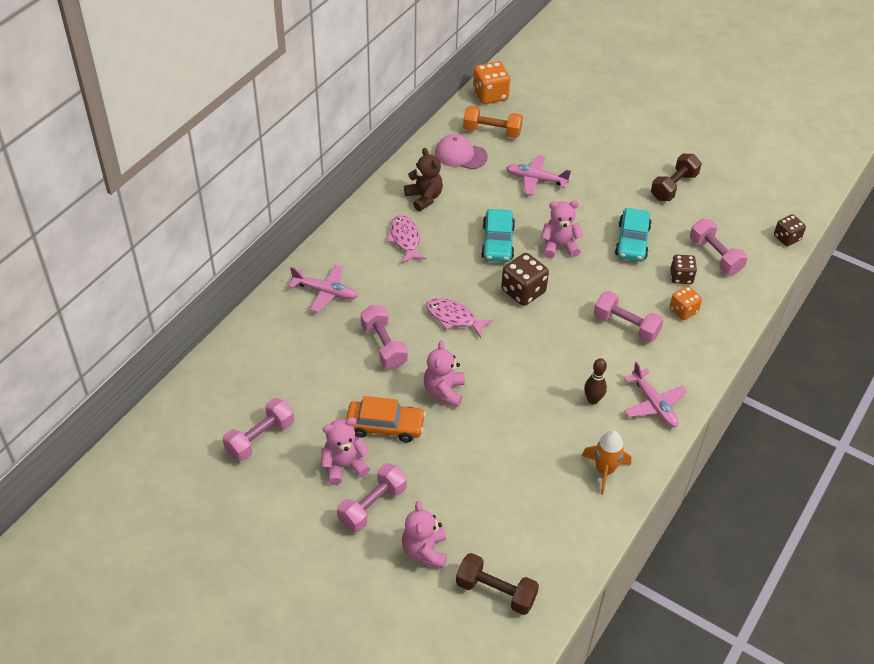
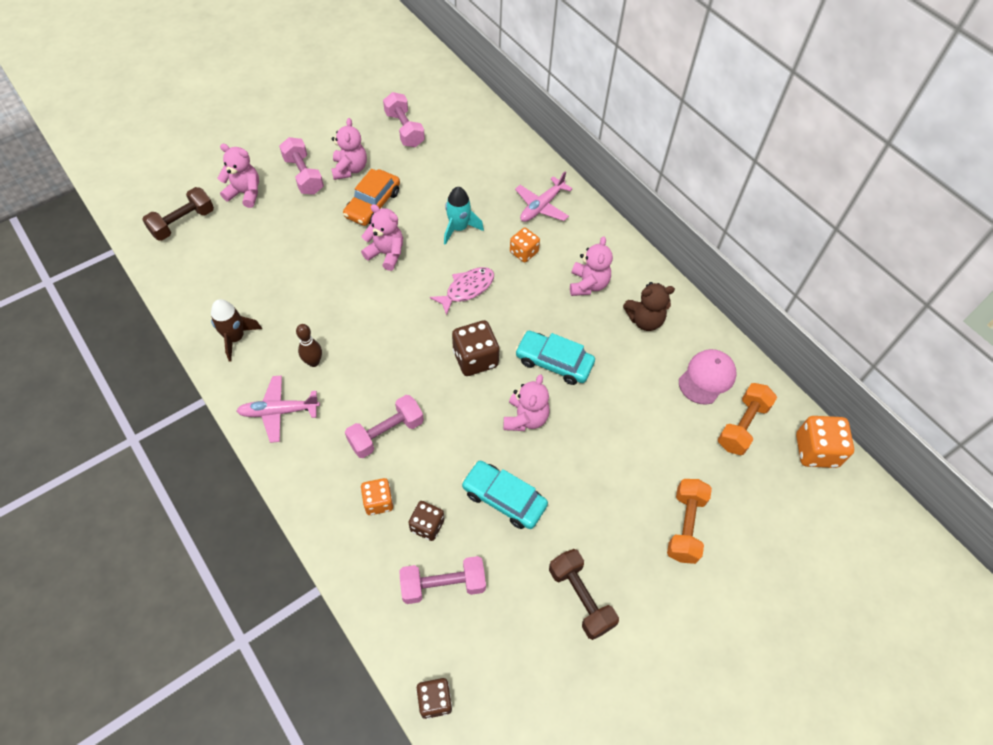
camera: 110 degrees right, 10 degrees up
pink dumbbell [361,305,408,369] -> turquoise rocket [444,187,484,245]
pink fish [387,215,426,264] -> pink teddy bear [570,236,613,296]
pink plane [506,155,571,196] -> none
orange rocket [582,431,631,495] -> brown rocket [211,299,262,362]
none -> orange dice [510,228,540,263]
none -> orange dumbbell [667,479,712,564]

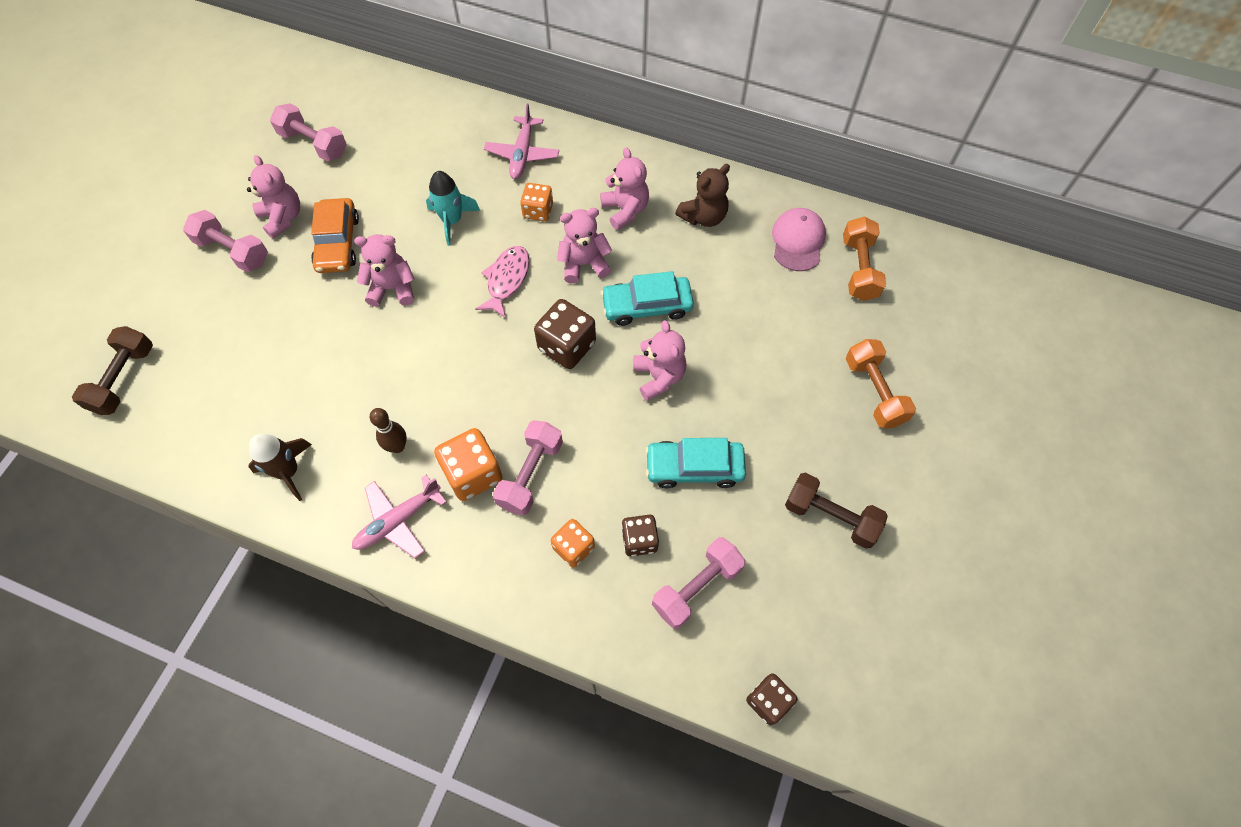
camera: 30 degrees left, 5 degrees up
pink teddy bear [218,144,259,208] -> pink teddy bear moved to [557,208,612,284]
orange dice [796,416,854,468] -> orange dice moved to [434,428,503,501]

